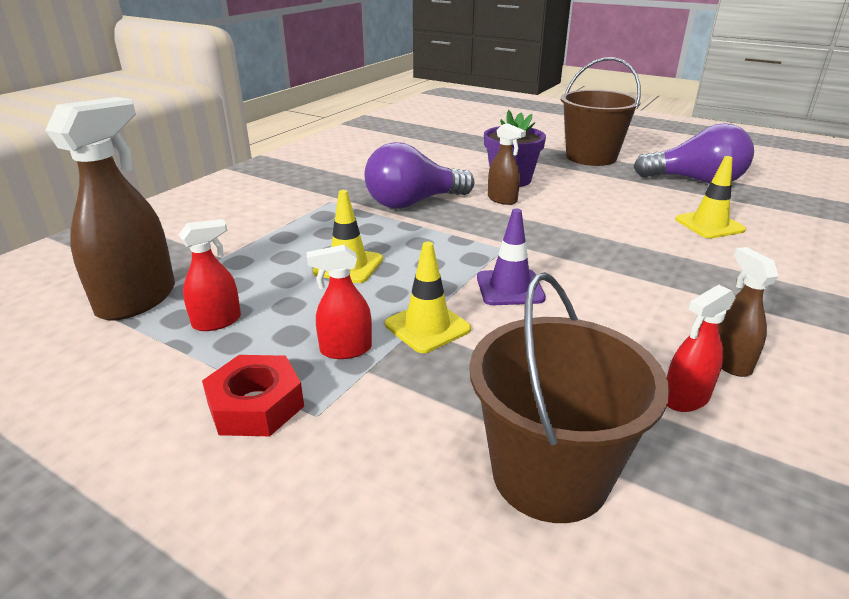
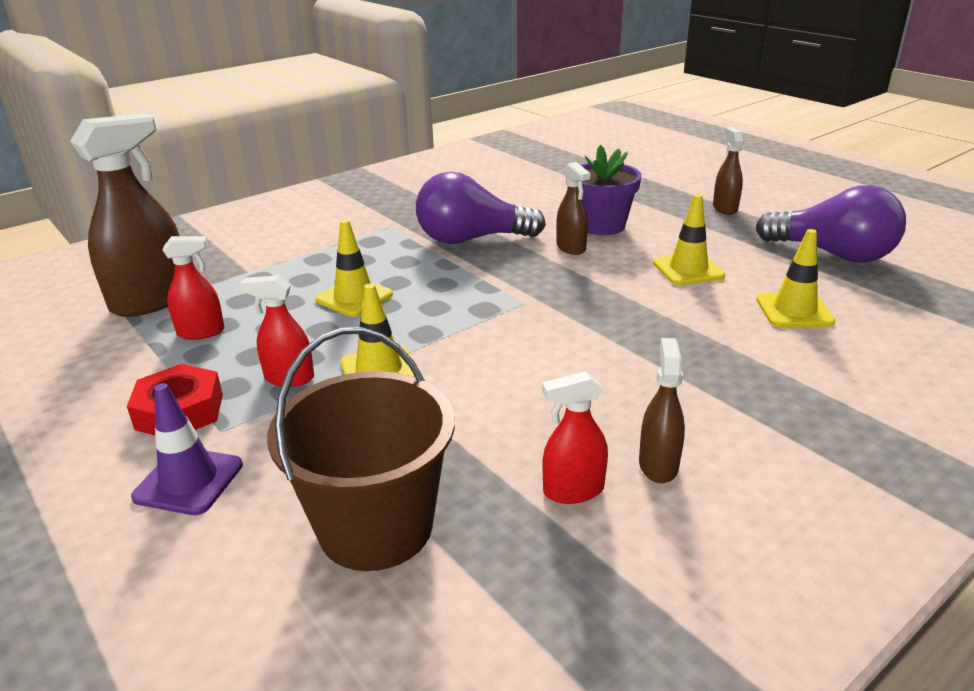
camera: 20 degrees right, 0 degrees up
purple traffic cone [477,208,546,305] -> purple traffic cone moved to [131,383,243,515]
brown bucket [561,57,641,166] -> brown spray bottle [713,127,744,215]
none -> yellow traffic cone [653,194,725,286]

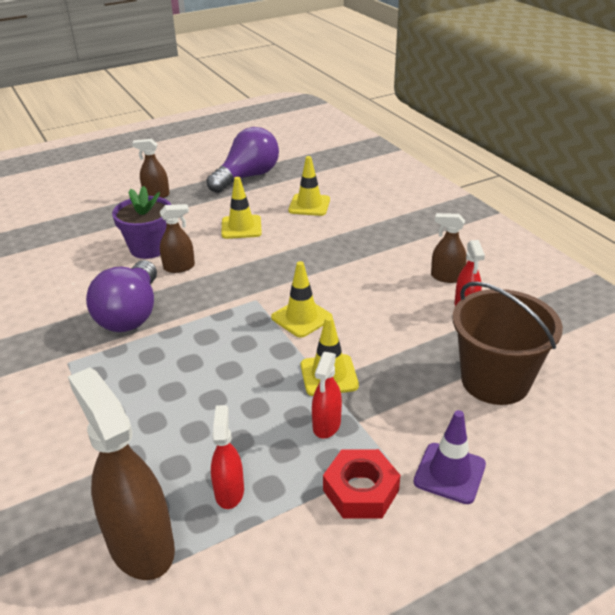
camera: 80 degrees left, 5 degrees up
yellow traffic cone [315,219,393,317] -> yellow traffic cone moved to [271,261,333,338]

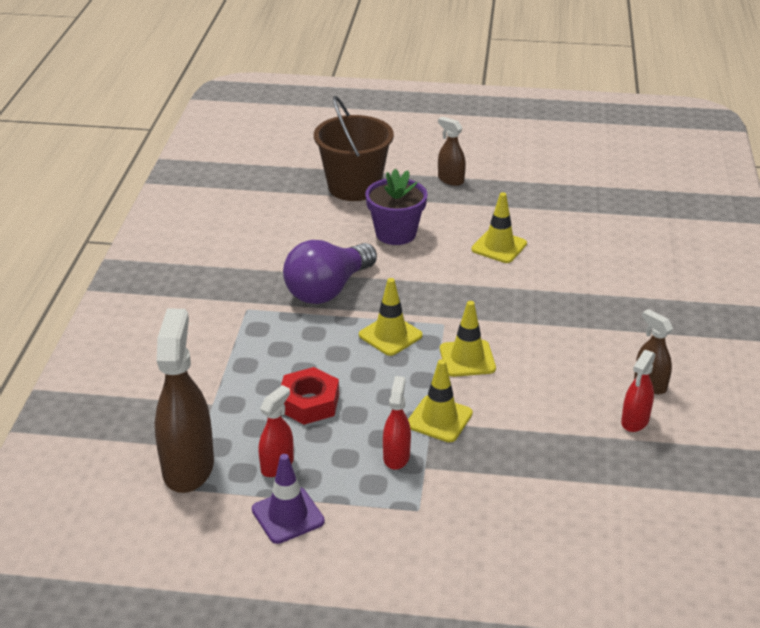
camera: 35 degrees right, 0 degrees up
brown spray bottle [160,204,195,273] -> none
purple light bulb [207,127,279,193] -> none
yellow traffic cone [288,156,330,216] -> yellow traffic cone moved to [359,278,423,356]
red spray bottle [312,352,342,439] -> red spray bottle turned 135 degrees clockwise [383,376,411,470]
red nut [323,449,400,518] -> red nut moved to [281,367,339,425]
purple traffic cone [414,410,486,504] -> purple traffic cone moved to [252,454,325,544]
brown bucket [452,281,563,405] -> brown bucket moved to [314,95,394,201]

